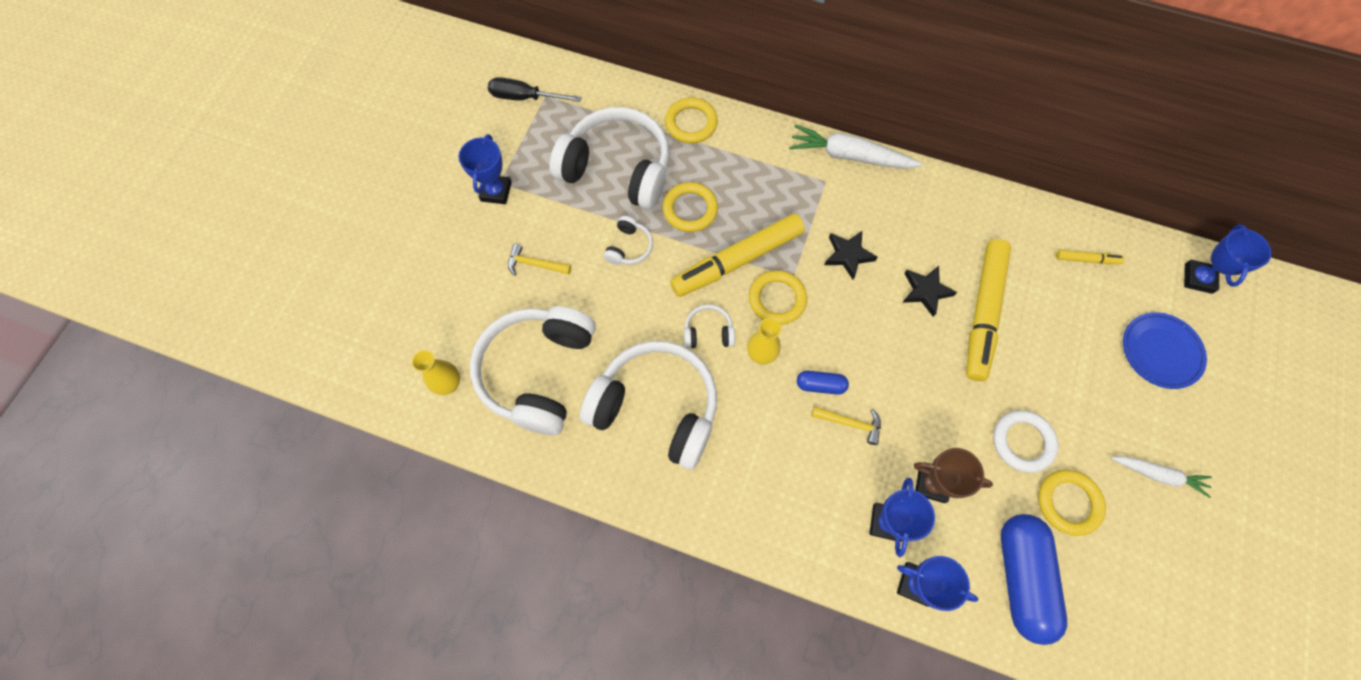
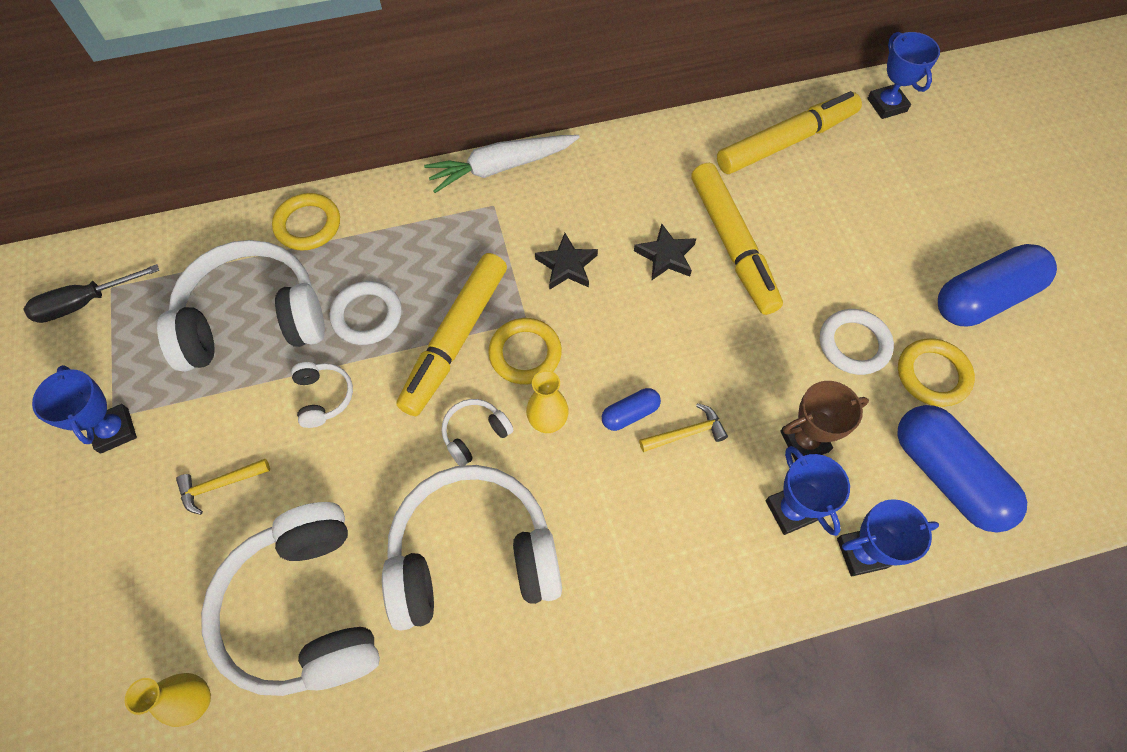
camera: 35 degrees left, 5 degrees down
yellow ring [663,182,718,232] -> white ring [330,281,402,345]
yellow marker [1056,250,1125,264] -> yellow marker [717,91,862,174], size x2.30
white carrot [1111,456,1212,498] -> blue capsule [938,244,1057,327]
blue plate [1123,312,1207,389] -> none

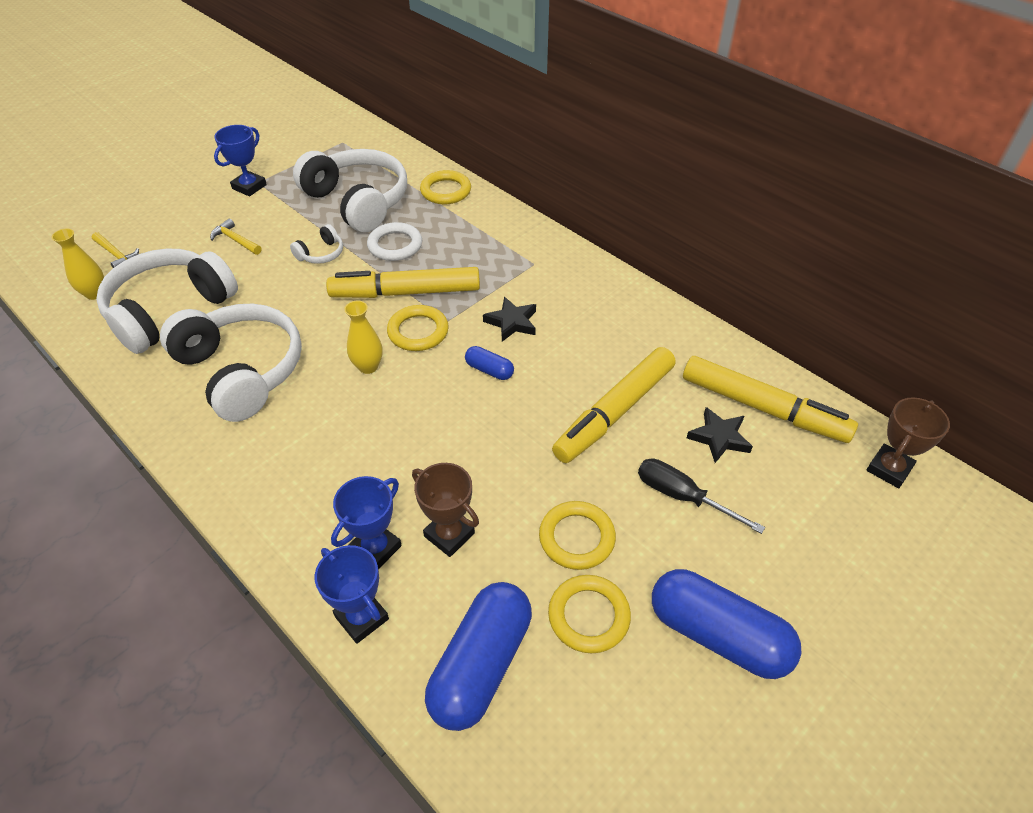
camera: 60 degrees right, 15 degrees down
black screwdriver [23,264,159,323] -> black screwdriver moved to [638,458,765,534]
white carrot [424,135,580,193] -> none
white headphones [442,399,514,466] -> none
blue capsule [602,388,661,431] -> blue capsule moved to [465,346,514,380]
black star [634,223,697,280] -> black star moved to [687,407,753,463]
yellow hammer [639,403,728,452] -> yellow hammer moved to [91,232,139,268]
white ring [820,309,894,375] -> yellow ring [539,501,616,570]
blue trophy [867,32,940,119] -> brown trophy [866,397,950,488]

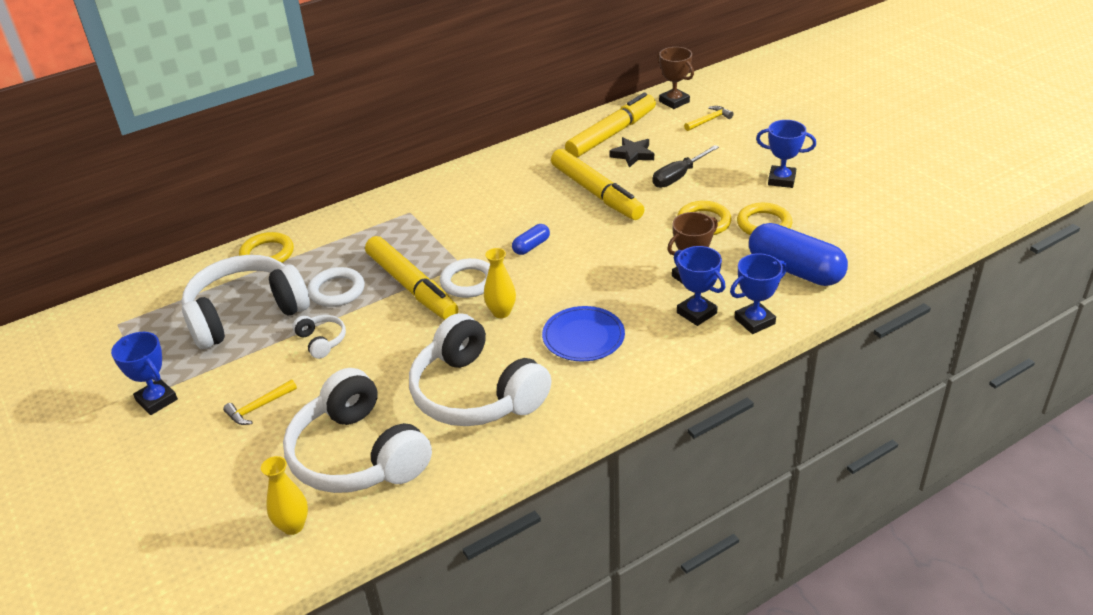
camera: 75 degrees left, 10 degrees down
yellow hammer [91,232,139,268] -> yellow hammer moved to [684,106,733,131]
white headphones [160,303,302,422] -> white headphones turned 105 degrees counterclockwise [409,313,551,426]
yellow marker [326,267,480,298] -> yellow marker turned 45 degrees counterclockwise [365,236,458,320]
yellow ring [387,305,449,351] -> white ring [440,258,490,298]
black star [483,297,536,342] -> none
blue capsule [652,569,801,679] -> blue trophy [756,120,816,188]
none -> blue plate [542,306,625,361]

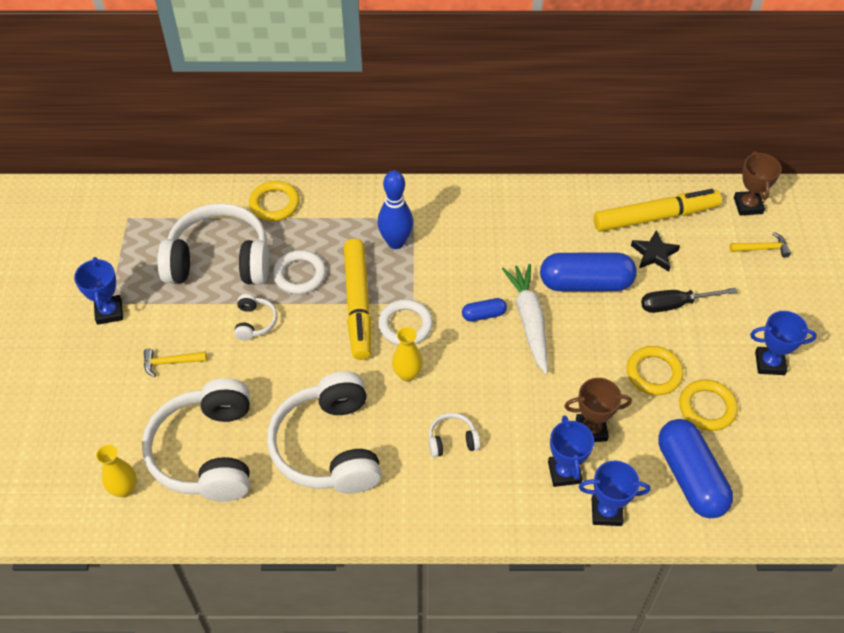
camera: 30 degrees right, 15 degrees up
blue plate [542,306,625,361] -> white headphones [429,413,480,457]
yellow marker [551,149,645,220] -> blue capsule [540,252,637,291]
blue trophy [756,120,816,188] -> blue trophy turned 45 degrees counterclockwise [750,311,817,375]
none -> blue bowling pin [378,171,413,249]
none -> white carrot [502,264,548,374]

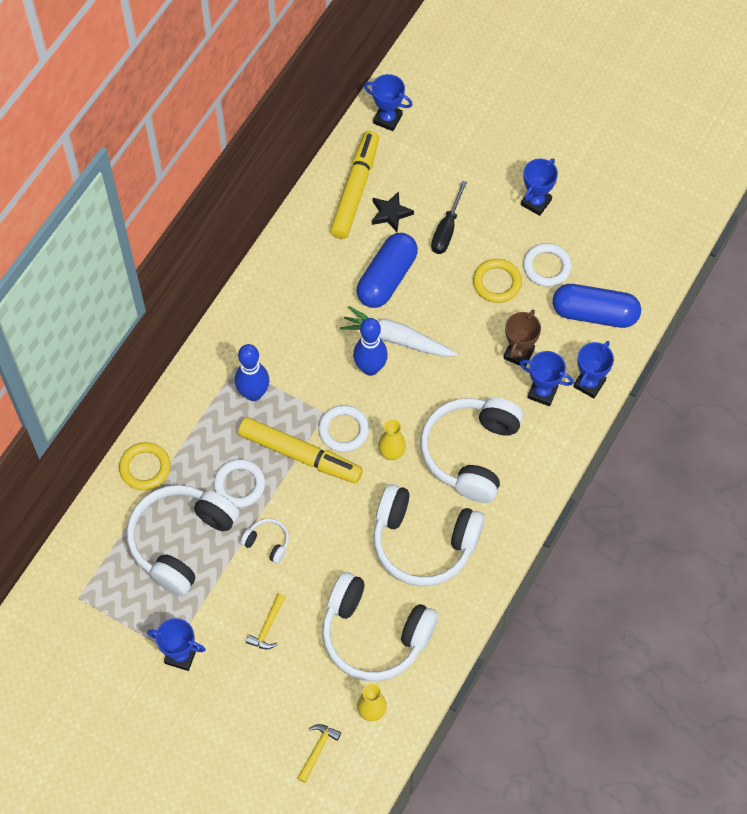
camera: 60 degrees left, 10 degrees up
white headphones [429,413,480,457] -> white headphones [420,398,523,503], size x2.35
blue capsule [462,298,507,322] -> blue bowling pin [353,318,388,376]
yellow ring [679,380,738,431] -> white ring [523,243,572,287]
yellow hammer [729,232,791,258] -> yellow hammer moved to [297,724,341,783]
brown trophy [734,151,782,215] -> blue trophy [364,74,413,131]

